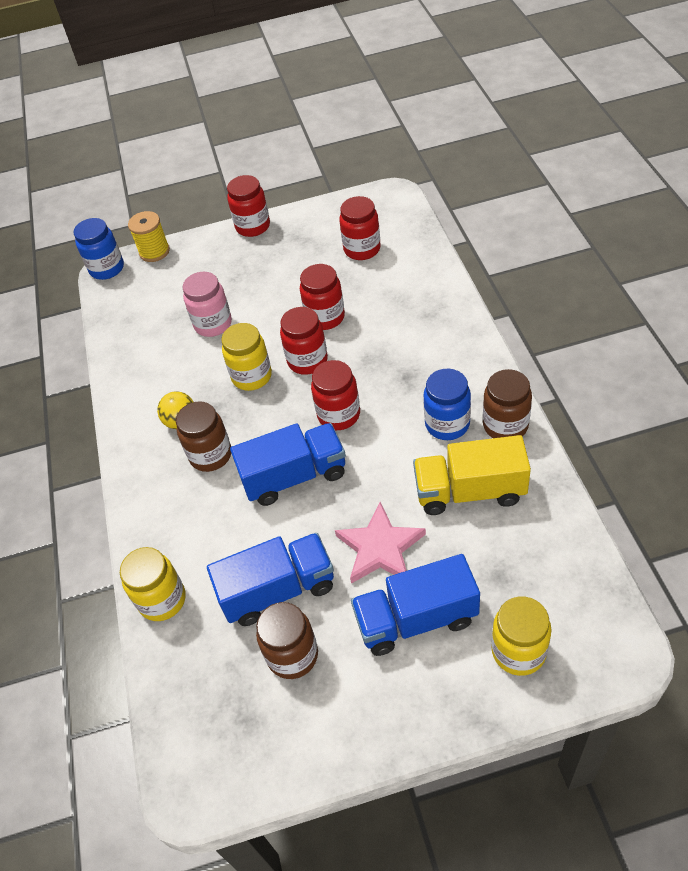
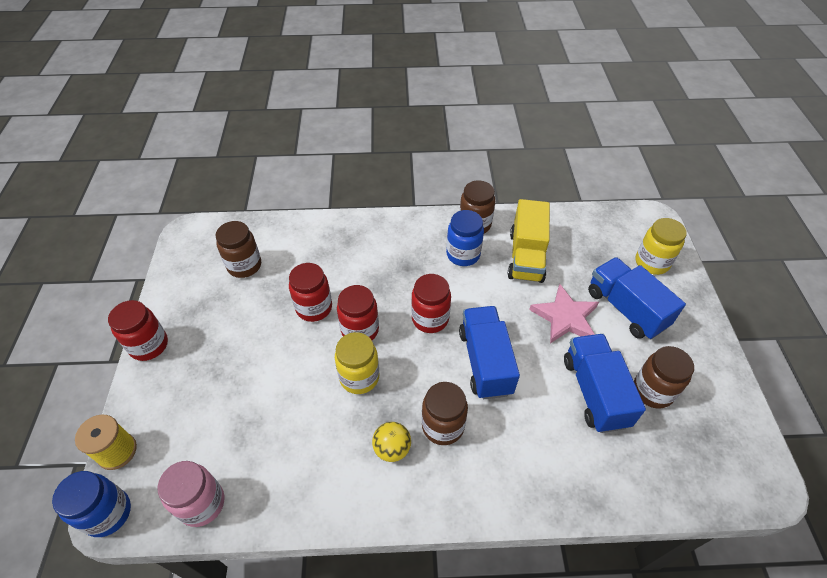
camera: 85 degrees left, 0 degrees up
yellow jar [120,547,185,621] -> none
pink jar [183,272,232,337] -> pink jar moved to [158,461,224,527]
red jar [339,196,381,260] -> brown jar [215,221,261,278]
blue truck [351,554,480,656] -> blue truck turned 150 degrees clockwise [588,257,686,339]

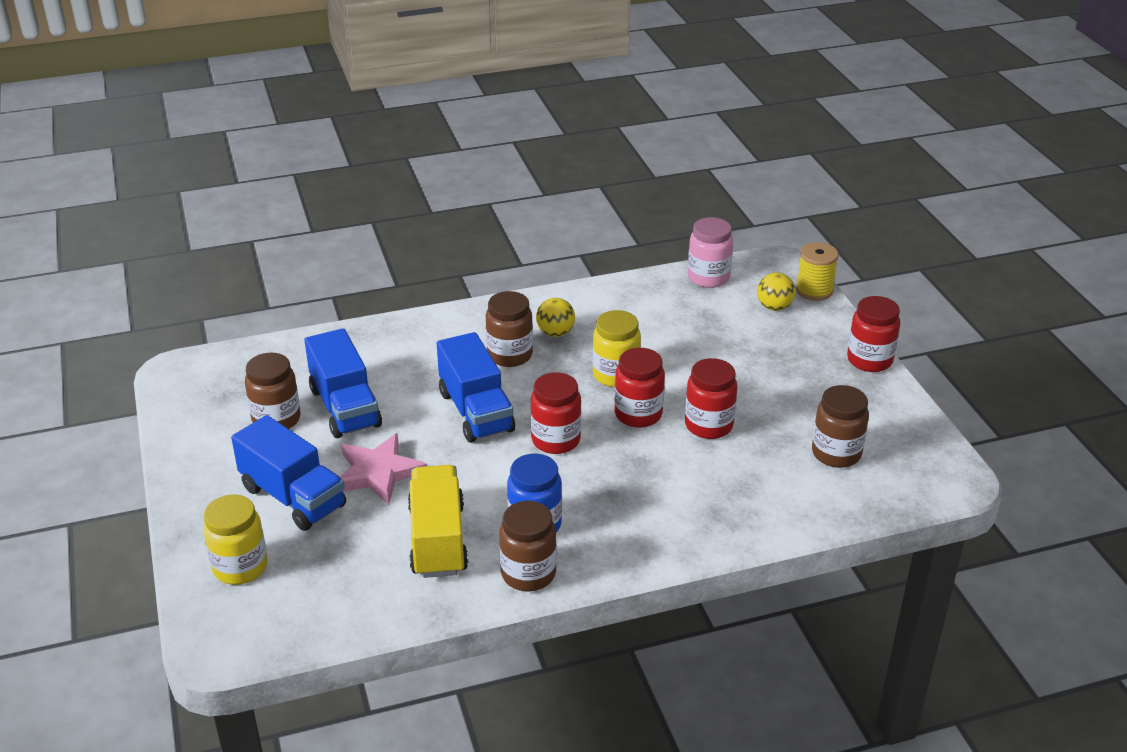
camera: 165 degrees right, 15 degrees down
blue jar [52,471,131,537] -> none
none -> yellow ball [757,272,796,311]

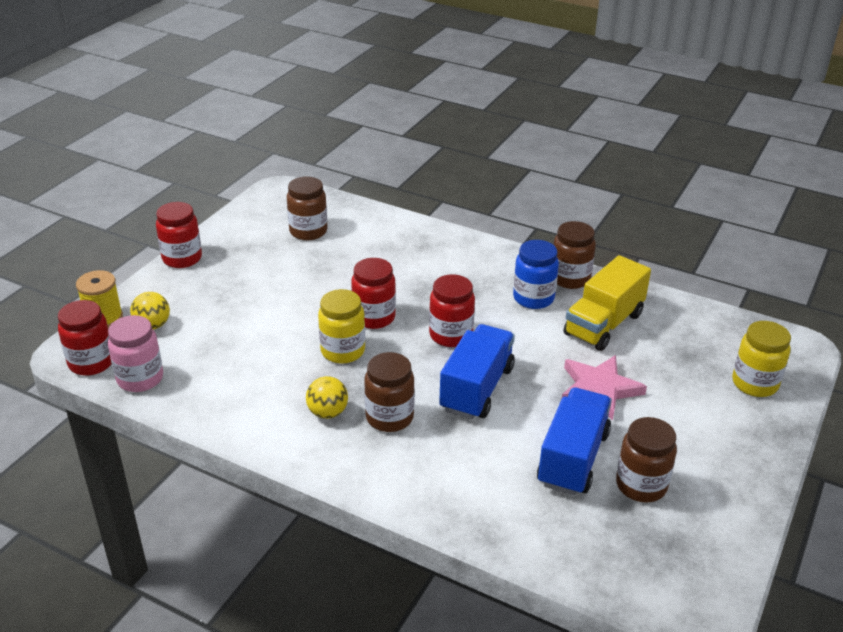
camera: 135 degrees left, 0 degrees up
blue truck [231,415,346,531] -> none
red jar [685,358,737,439] -> red jar moved to [58,300,112,376]

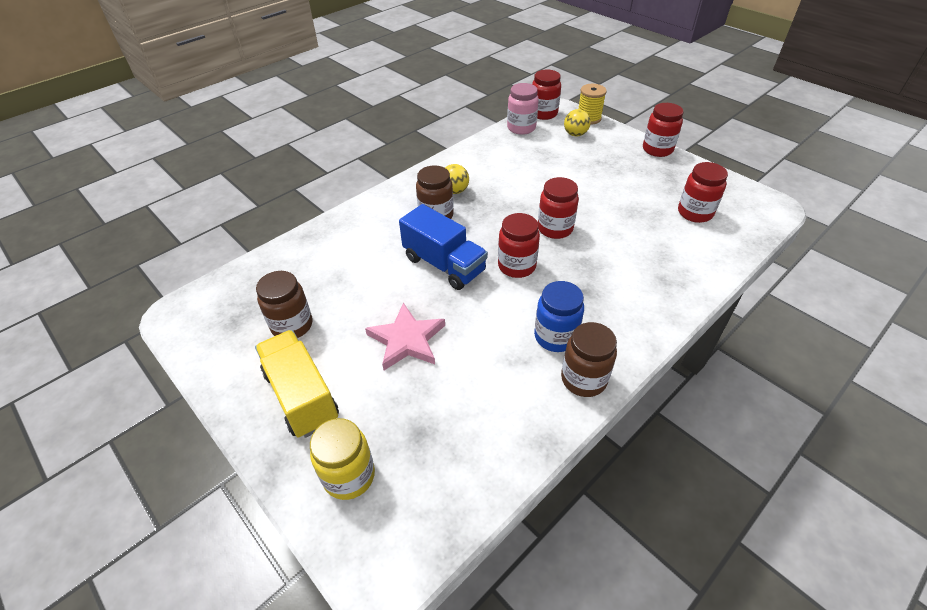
camera: 110 degrees right, 10 degrees up
brown jar [287,177,328,240] -> red jar [678,162,728,223]
yellow jar [318,289,365,364] -> none
blue truck [537,388,612,496] -> none
yellow truck [564,255,651,351] -> yellow truck moved to [255,330,339,438]

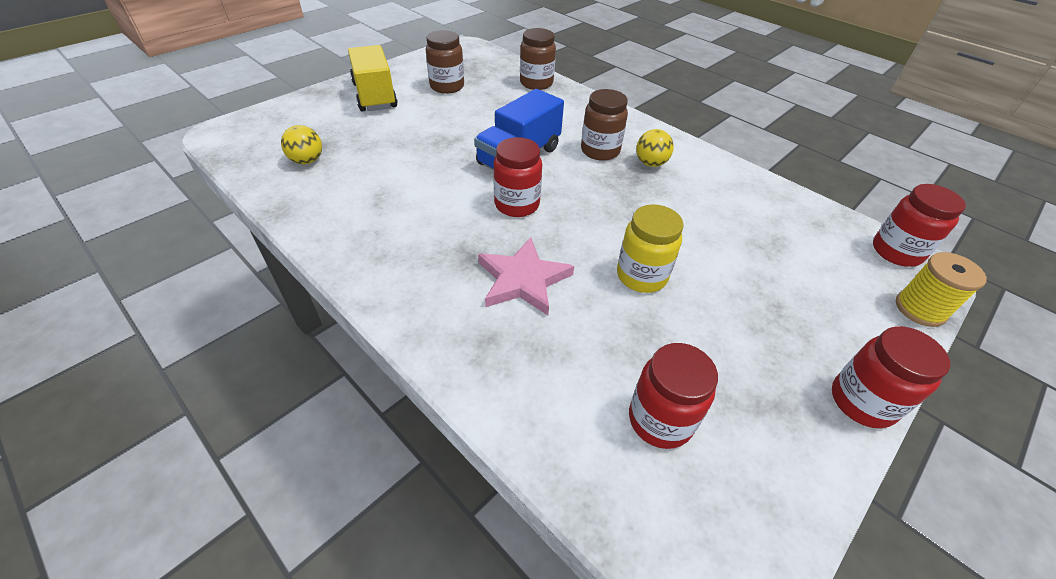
camera: 85 degrees right, 0 degrees up
yellow truck [255,330,339,438] -> yellow truck turned 75 degrees counterclockwise [348,45,398,111]
yellow jar [310,418,375,500] -> yellow jar moved to [617,204,684,293]
pink star [365,303,445,370] -> pink star moved to [478,237,574,315]
pink jar [507,83,539,135] -> none
blue jar [534,281,584,352] -> none
red jar [538,177,579,239] -> none
brown jar [561,322,617,397] -> brown jar moved to [520,28,556,90]
yellow ball [564,109,591,136] -> yellow ball moved to [281,125,322,164]

